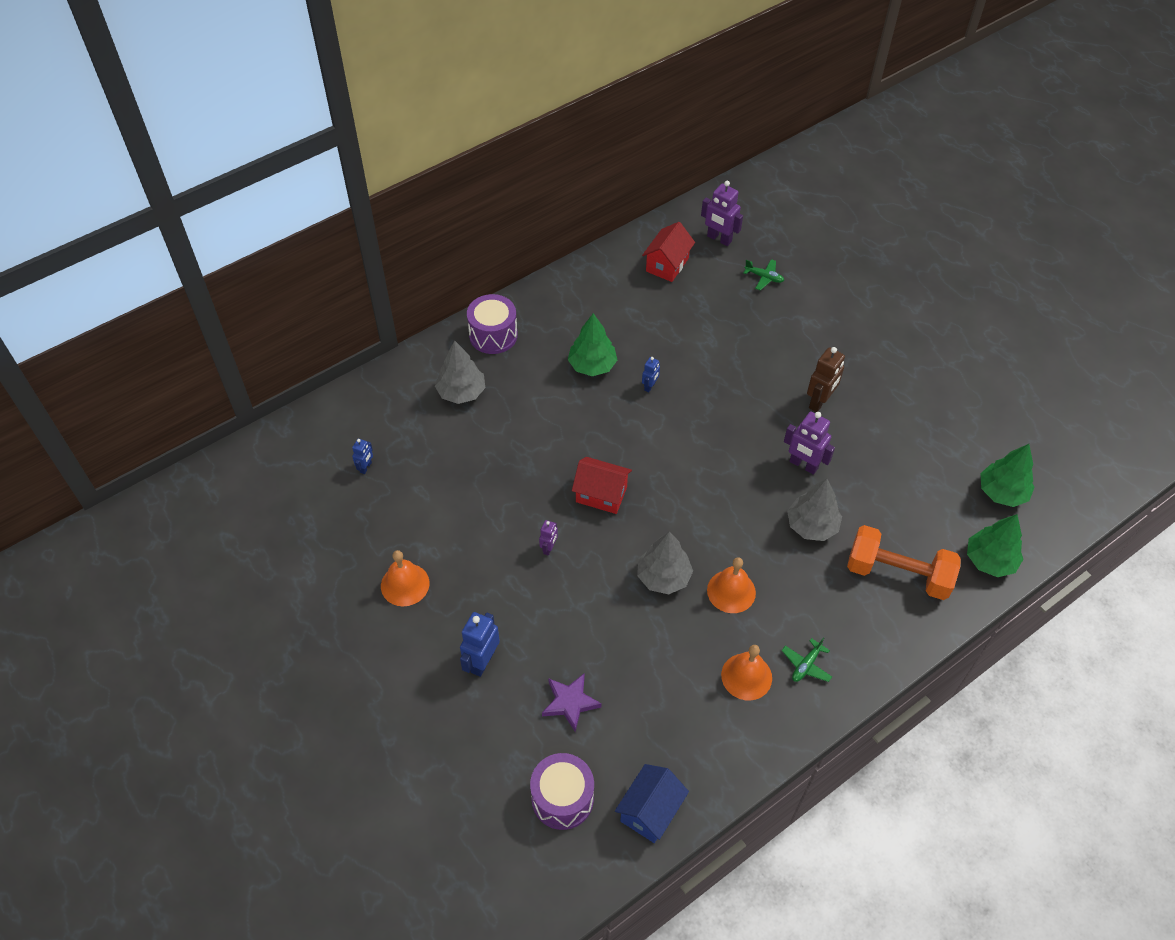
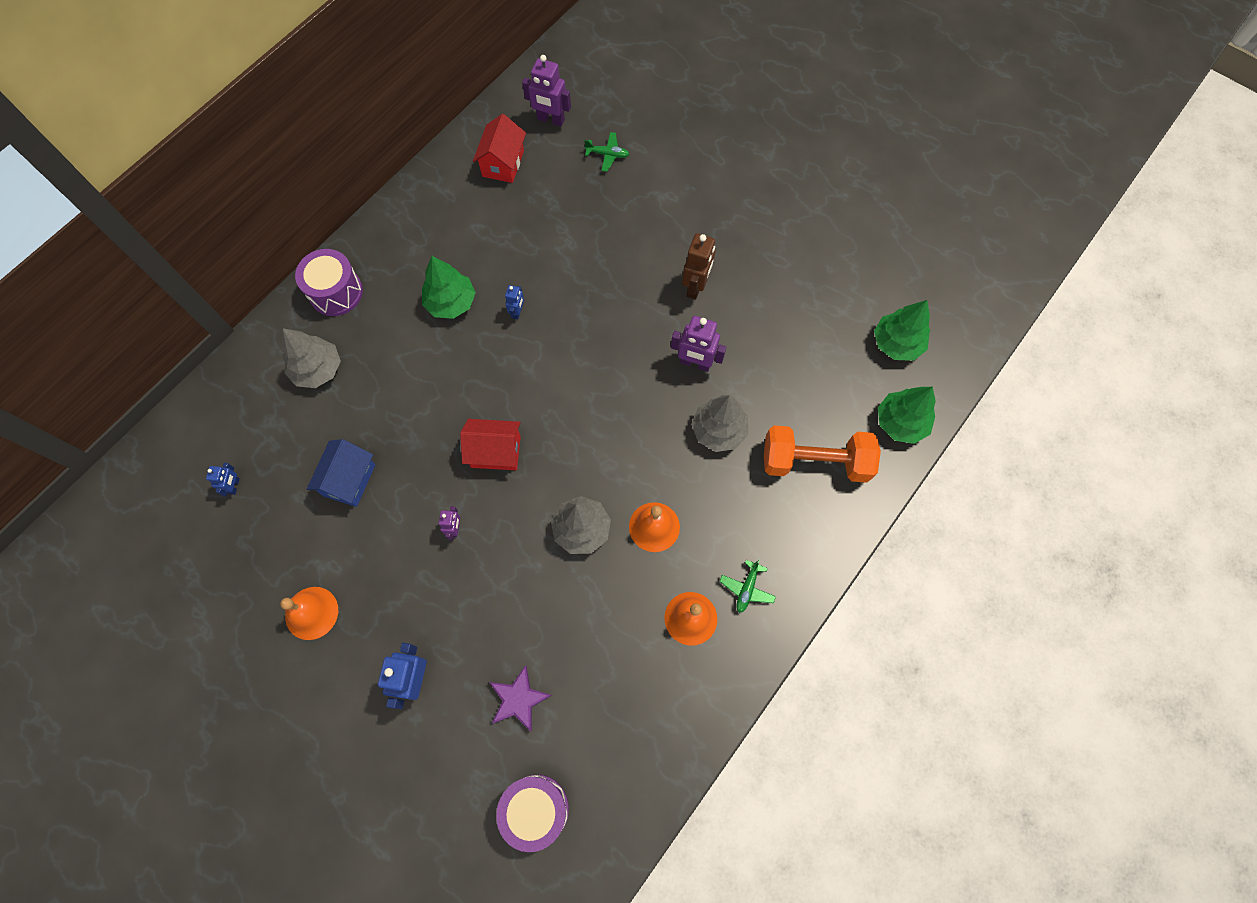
camera: 15 degrees left, 15 degrees up
blue house [615,764,689,843] -> blue house moved to [307,439,376,507]

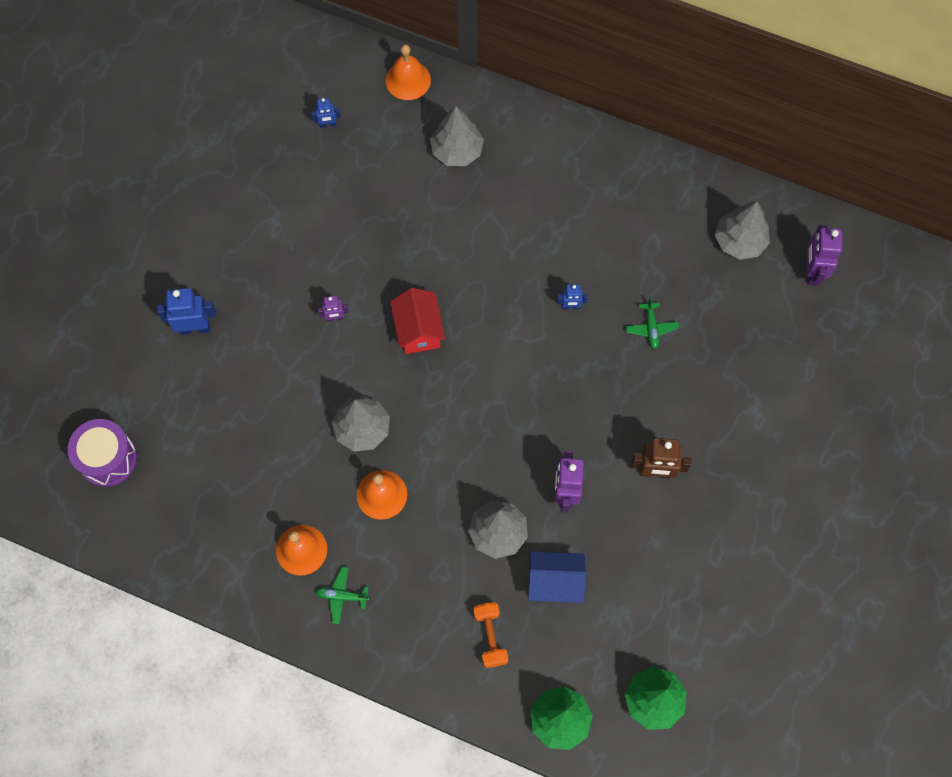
camera: 75 degrees right, 0 degrees up
orange bell [280,587,338,640] -> orange bell moved to [385,44,431,100]
purple drum [295,249,363,316] -> none
blue house [307,439,376,507] -> blue house moved to [528,551,586,603]
green tree [422,256,476,319] -> none
red house [473,114,526,183] -> grey tree [715,201,770,260]
purple star [489,665,552,732] -> none
green plane [584,132,629,172] -> green plane moved to [625,297,679,349]
orange dumbbell [764,425,881,483] -> orange dumbbell [473,602,508,668], size x0.55

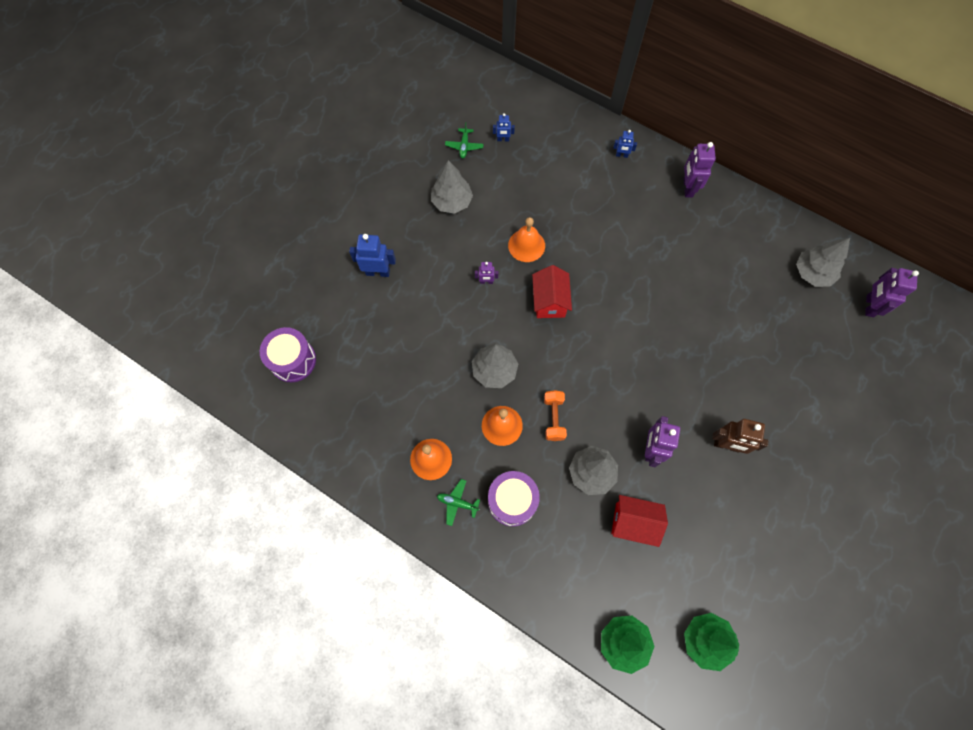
camera: 10 degrees right, 0 degrees up
orange bell [385,44,431,100] -> orange bell moved to [508,217,545,262]
grey tree [430,106,484,166] -> grey tree moved to [431,160,473,214]
orange dumbbell [473,602,508,668] -> orange dumbbell moved to [544,390,567,441]
blue house [528,551,586,603] -> red house [611,495,668,547]
blue robot [557,284,588,309] -> blue robot moved to [613,130,637,158]
green plane [625,297,679,349] -> green plane moved to [445,122,484,159]
none -> purple drum [488,471,540,527]
none -> purple robot [684,142,716,198]

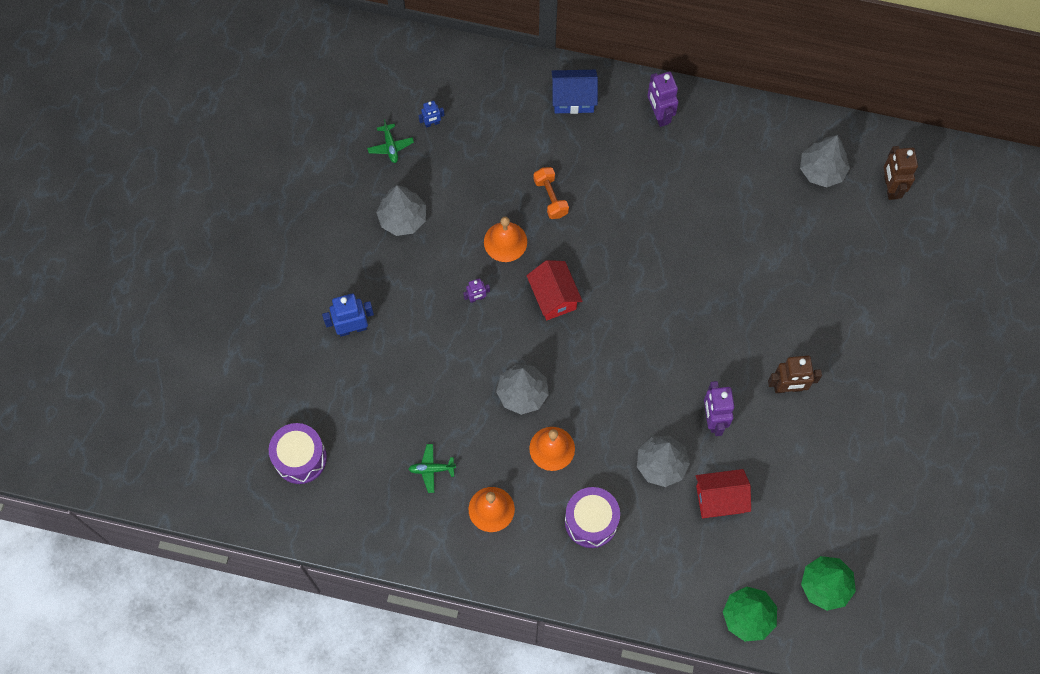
camera: 20 degrees left, 0 degrees up
green plane [437,479,480,526] -> green plane moved to [409,444,456,493]
orange dumbbell [544,390,567,441] -> orange dumbbell moved to [534,167,569,219]
blue robot [613,130,637,158] -> blue house [551,70,598,114]
purple robot [865,268,919,317] -> brown robot [884,146,918,200]

